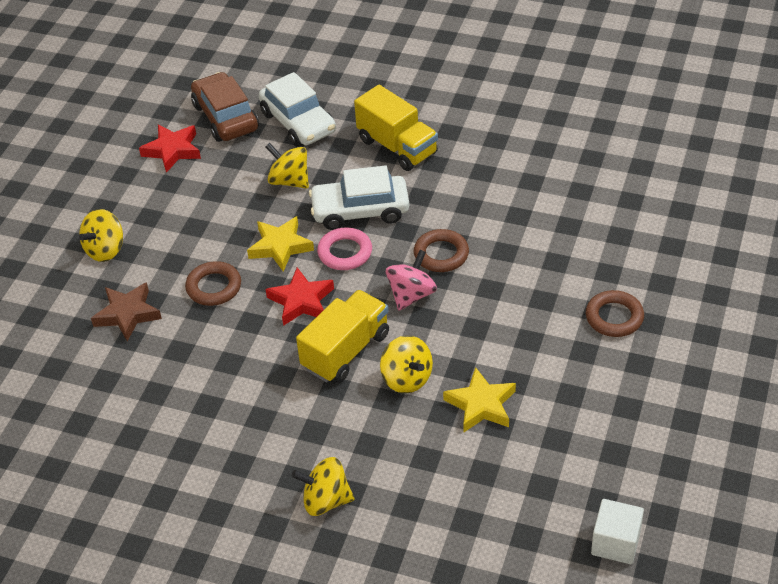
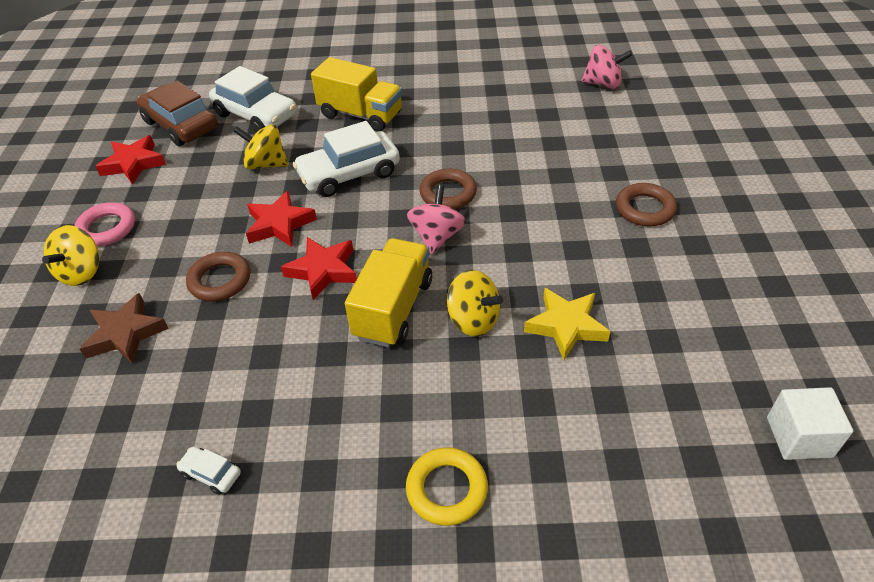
camera: 20 degrees left, 0 degrees up
yellow star [247,216,314,272] -> red star [246,191,317,247]
yellow spinning top [292,457,355,516] -> yellow ring [406,447,488,526]
pink ring [317,227,372,270] -> pink ring moved to [74,202,135,246]
none -> white car [176,446,241,495]
none -> pink spinning top [581,45,632,89]

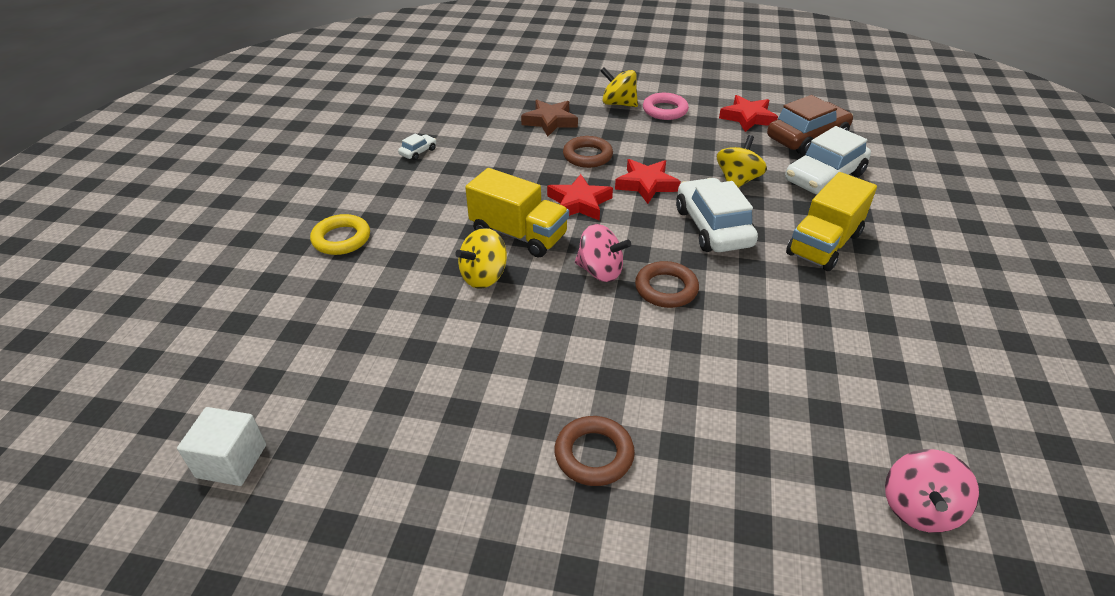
camera: 100 degrees right, 5 degrees down
yellow star [524,288,611,360] -> none

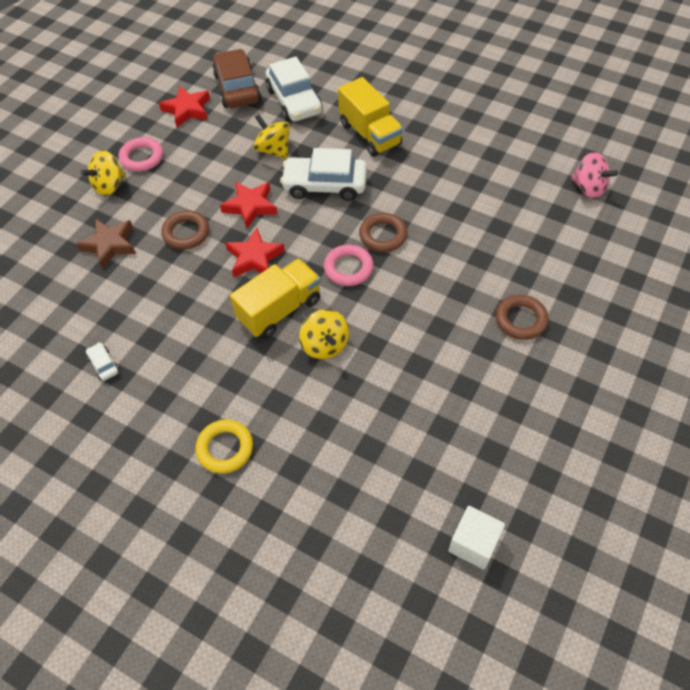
camera: 70 degrees left, 15 degrees up
pink spinning top [575,224,631,282] -> pink ring [324,245,374,286]

